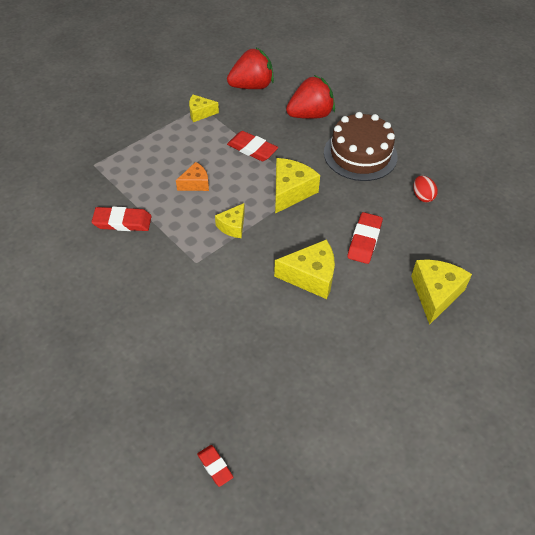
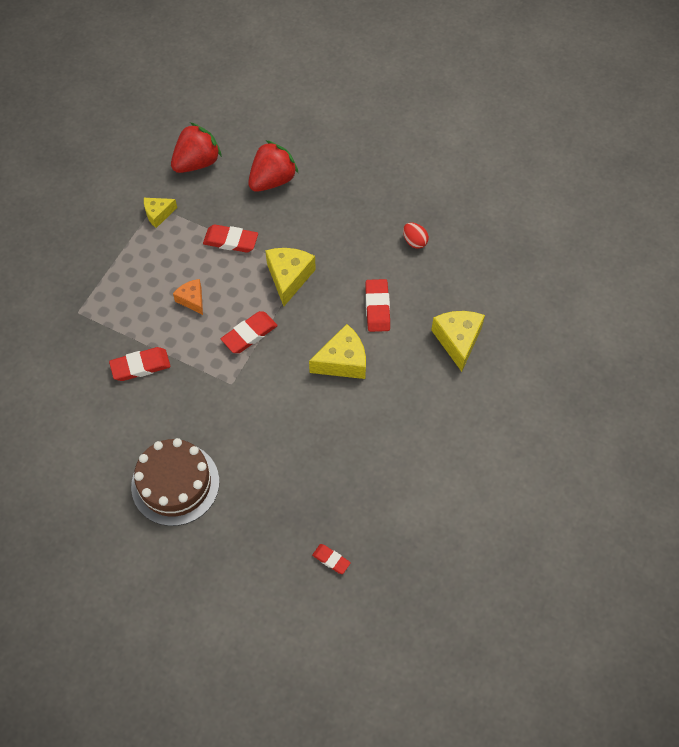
camera: 20 degrees left, 10 degrees up
orange cheese [176,162,209,191] -> orange cheese turned 75 degrees counterclockwise [173,279,203,315]
yellow cheese [215,203,245,238] -> red eraser [221,311,278,353]
brown cake [324,112,398,181] -> brown cake moved to [131,438,219,526]

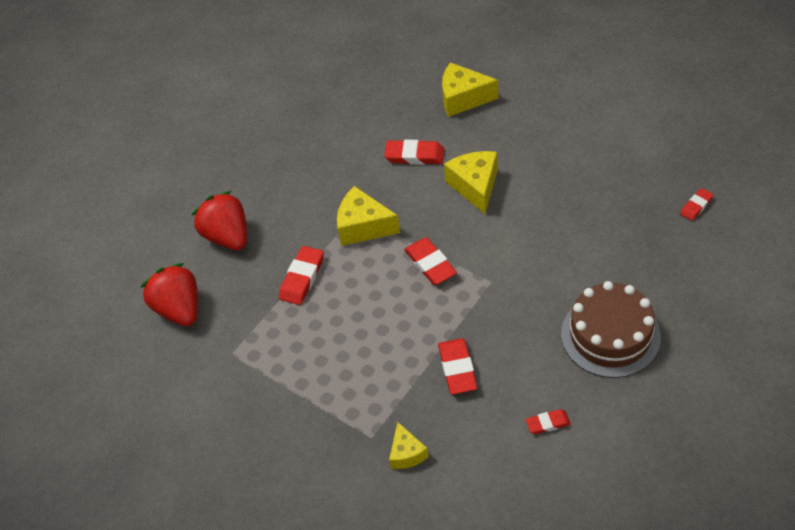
camera: 75 degrees left, 10 degrees down
yellow cheese [144,198,177,228] -> yellow cheese moved to [389,422,429,469]
orange cheese [173,279,203,315] -> none
red egg [403,223,429,249] -> none
none -> red eraser [526,409,571,434]

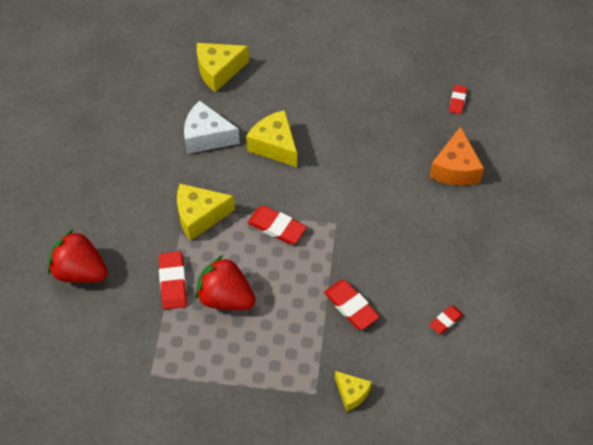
camera: 35 degrees left, 5 degrees up
red strawberry [140,263,198,326] -> red strawberry moved to [195,255,256,310]
red eraser [384,140,444,165] -> white cheese [184,100,240,154]
brown cake [561,281,661,378] -> none
none -> orange cheese [430,126,484,186]

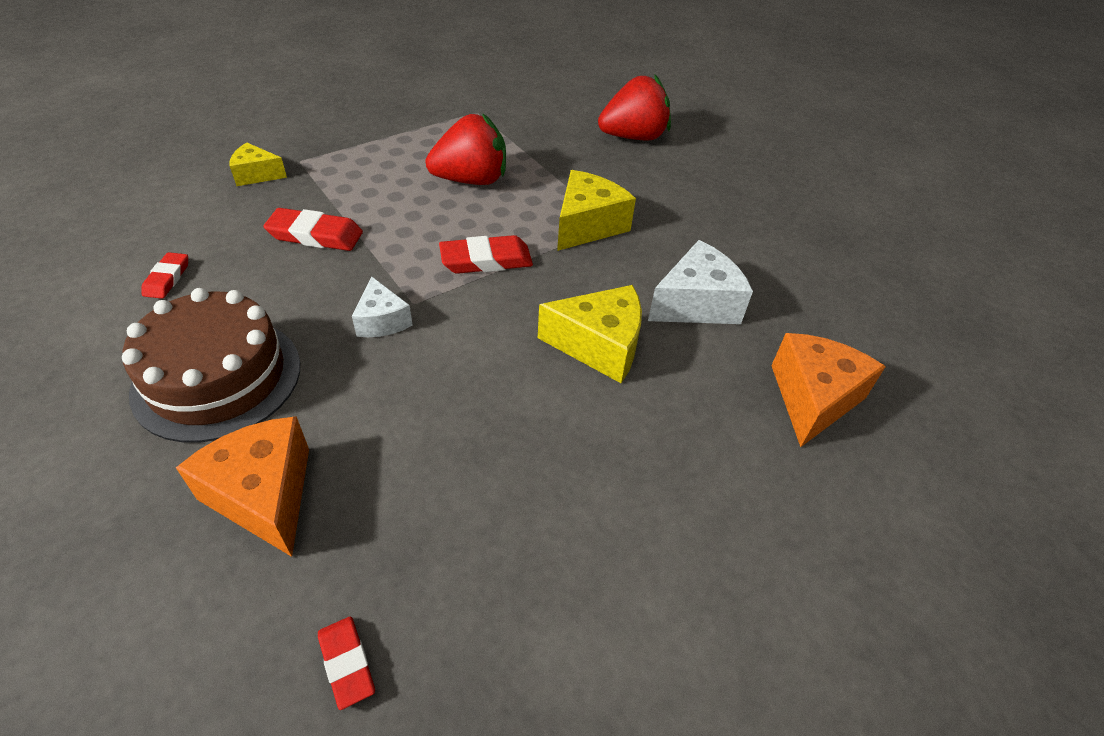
camera: 135 degrees right, 10 degrees down
red eraser [159,251,187,310] -> none
yellow cheese [197,43,249,92] -> orange cheese [771,333,886,447]
none -> brown cake [122,288,300,443]
none -> white cheese [352,277,412,337]

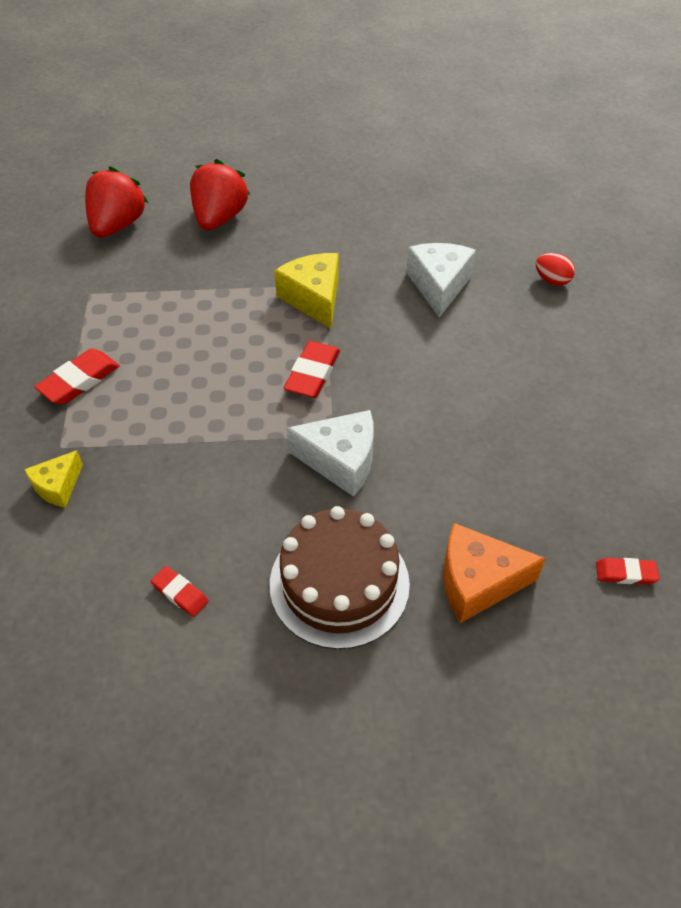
camera: 55 degrees left, 5 degrees up
red eraser [263,208,363,251] -> red eraser moved to [34,349,120,405]
white cheese [352,277,412,337] -> white cheese [287,410,374,497], size x1.64
red strawberry [425,113,506,185] -> red strawberry moved to [85,166,148,238]
yellow cheese [538,285,642,383] -> none
orange cheese [771,333,886,447] -> red egg [536,253,575,286]

